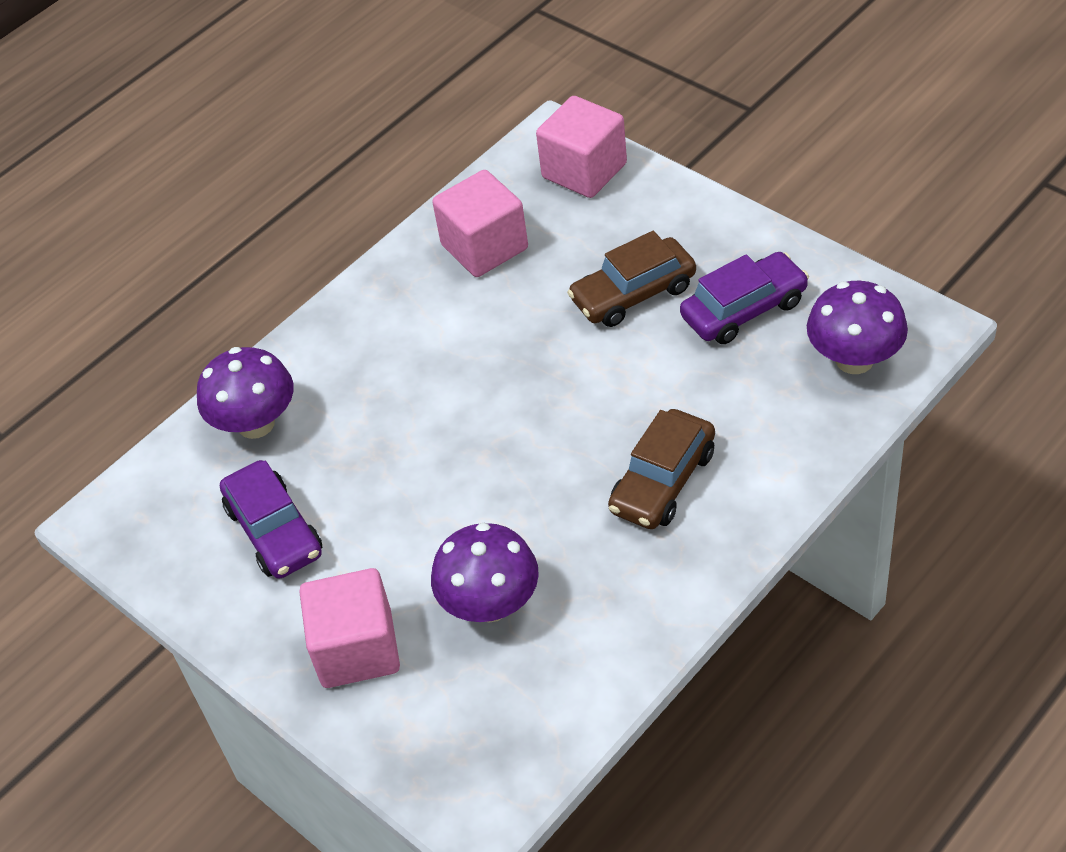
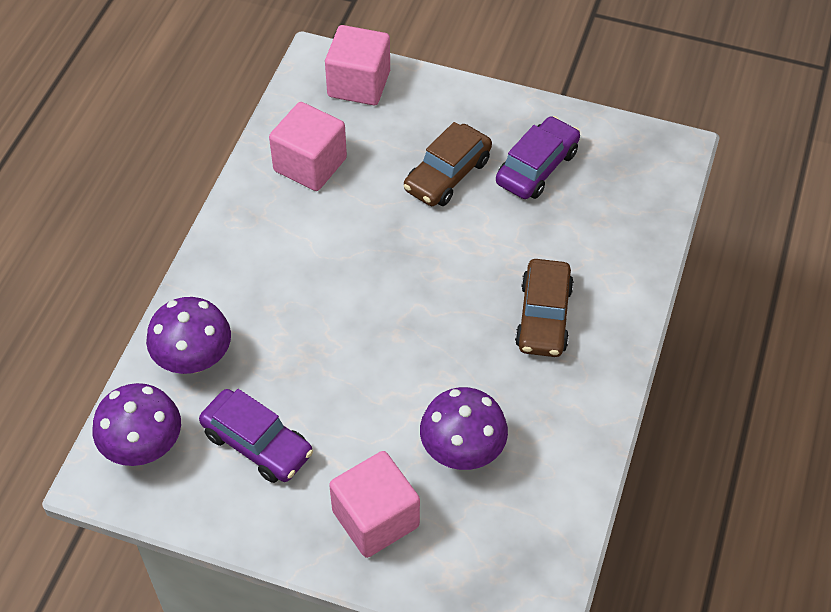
camera: 30 degrees left, 5 degrees up
purple mushroom [807,281,908,374] -> purple mushroom moved to [93,383,181,466]

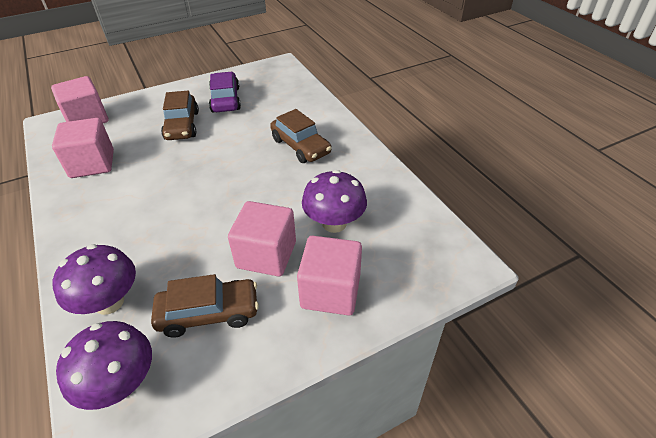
camera: 45 degrees left, 10 degrees down
purple car [199,389,313,483] -> brown car [151,274,259,338]
none -> pink cube [228,201,296,276]

